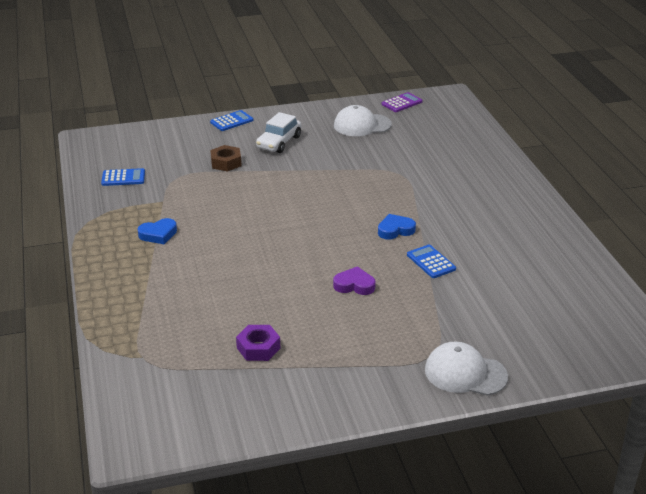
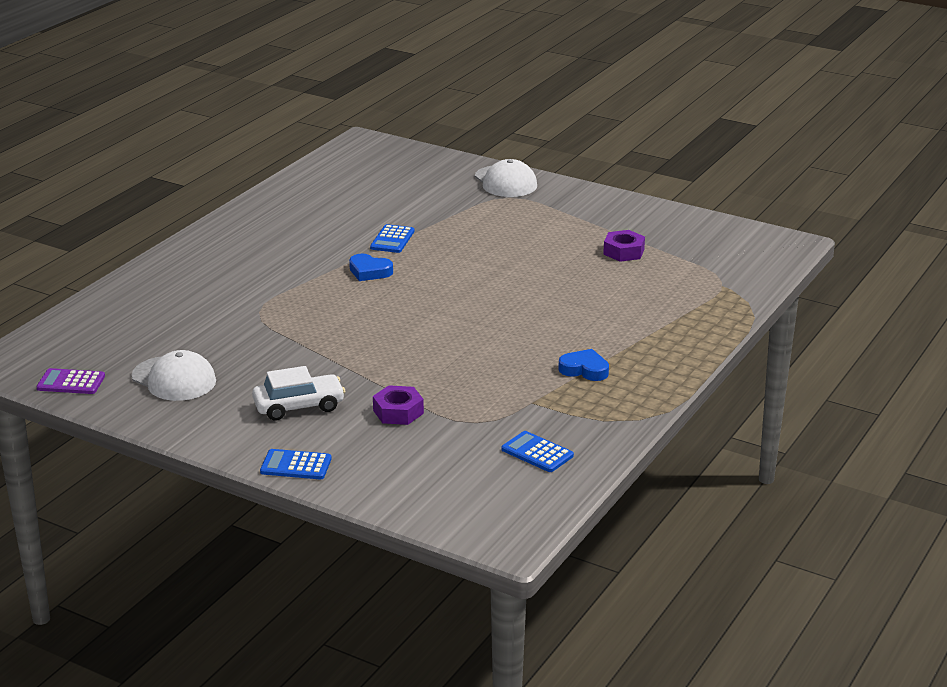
camera: 135 degrees left, 5 degrees down
brown nut [210,145,242,172] -> purple nut [373,385,424,425]
purple heart [333,266,376,295] -> none

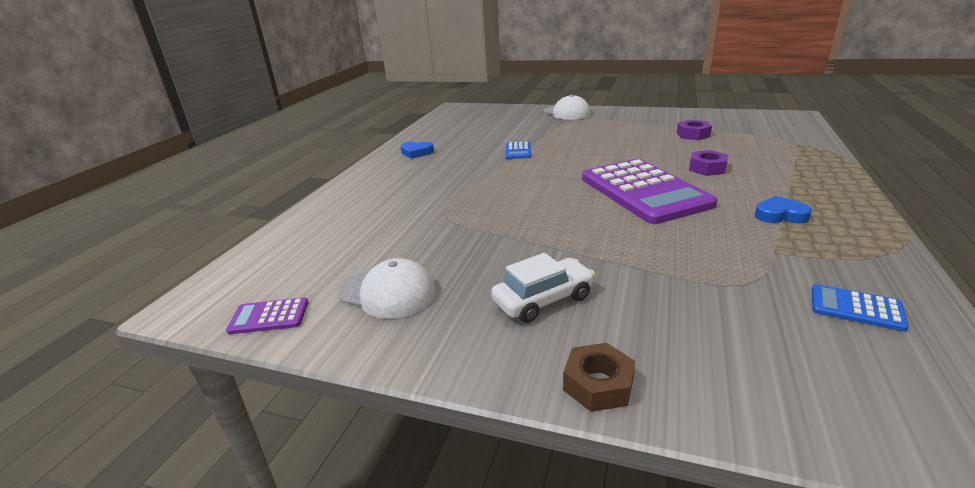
camera: 10 degrees left, 0 degrees up
blue calculator [260,449,332,479] -> brown nut [563,343,635,412]
blue heart [349,254,393,281] -> blue heart moved to [400,142,434,159]
purple nut [373,385,424,425] -> purple nut moved to [689,150,728,176]
none -> purple calculator [582,159,718,224]

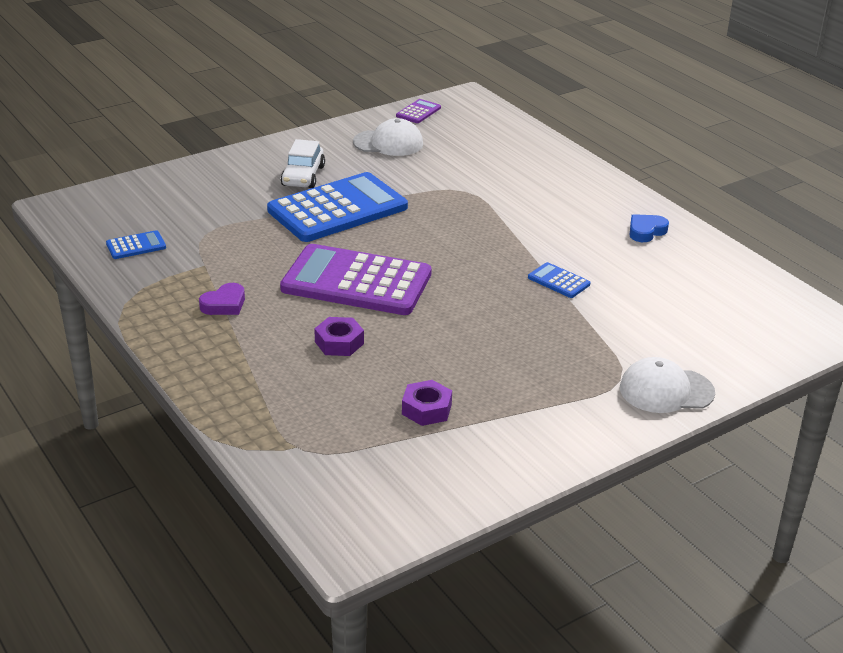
camera: 125 degrees right, 5 degrees up
white cap [339,258,436,319] -> white cap turned 150 degrees counterclockwise [353,118,423,156]
brown nut [563,343,635,412] -> none
blue heart [755,196,812,223] -> purple heart [199,283,245,315]
none -> blue calculator [267,172,408,242]

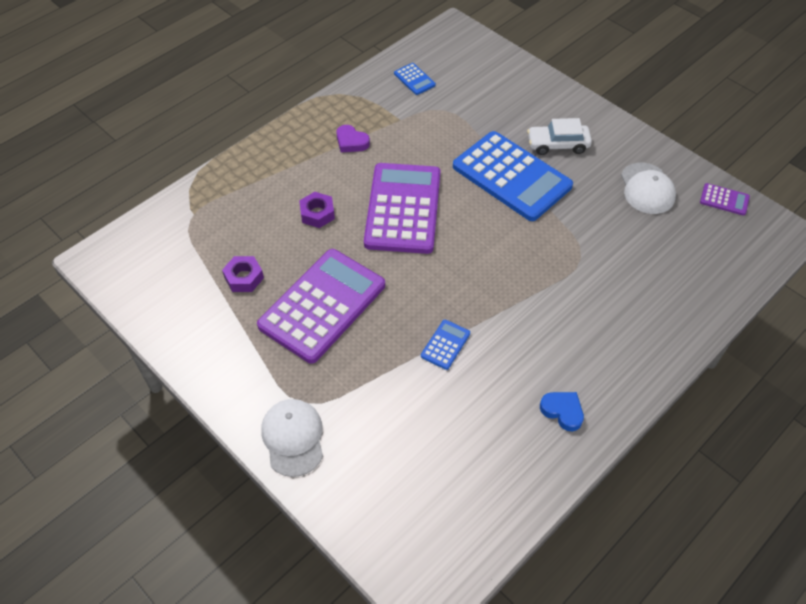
camera: 80 degrees right, 20 degrees up
none -> purple calculator [257,249,385,364]

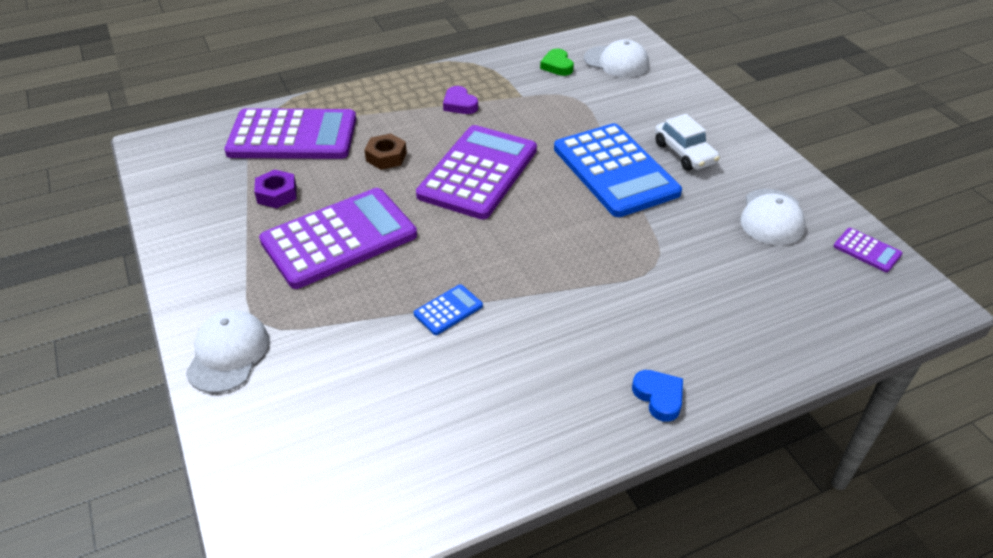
camera: 20 degrees right, 10 degrees down
purple nut [299,192,335,228] -> brown nut [365,134,407,170]
blue calculator [394,63,436,95] -> green heart [540,49,574,76]
white car [527,118,592,155] -> white car turned 135 degrees counterclockwise [655,114,720,171]
blue heart [540,392,584,431] -> blue heart moved to [632,370,683,422]
none -> purple calculator [224,108,356,159]
none -> white cap [584,39,649,78]

